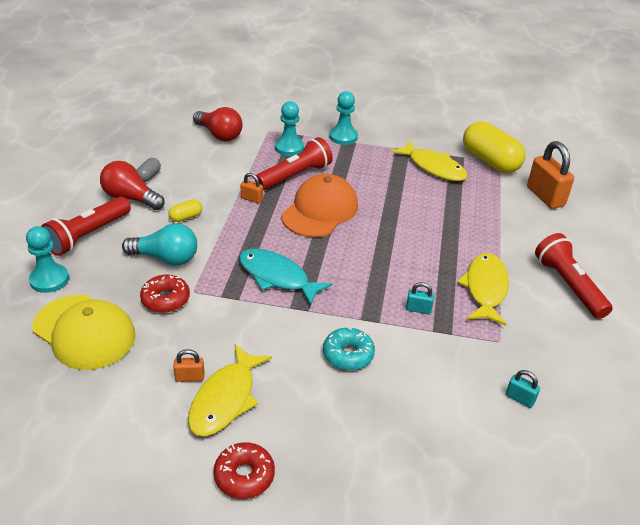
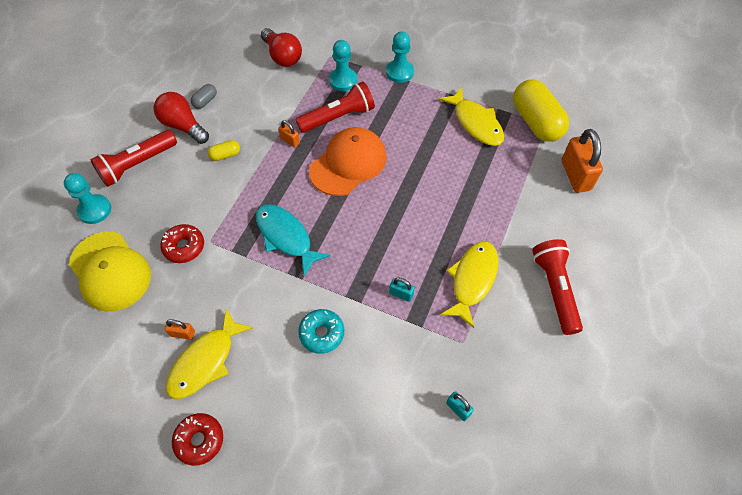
camera: 15 degrees right, 20 degrees up
turquoise light bulb [122,223,197,265] -> none

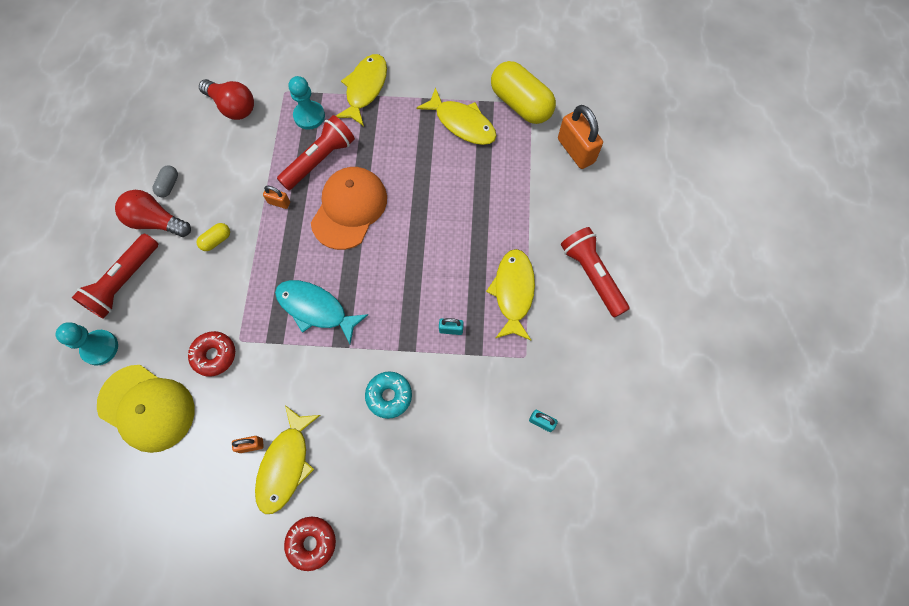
camera: 20 degrees left, 10 degrees up
turquoise pawn [386,31,414,83] -> yellow fish [336,54,387,126]

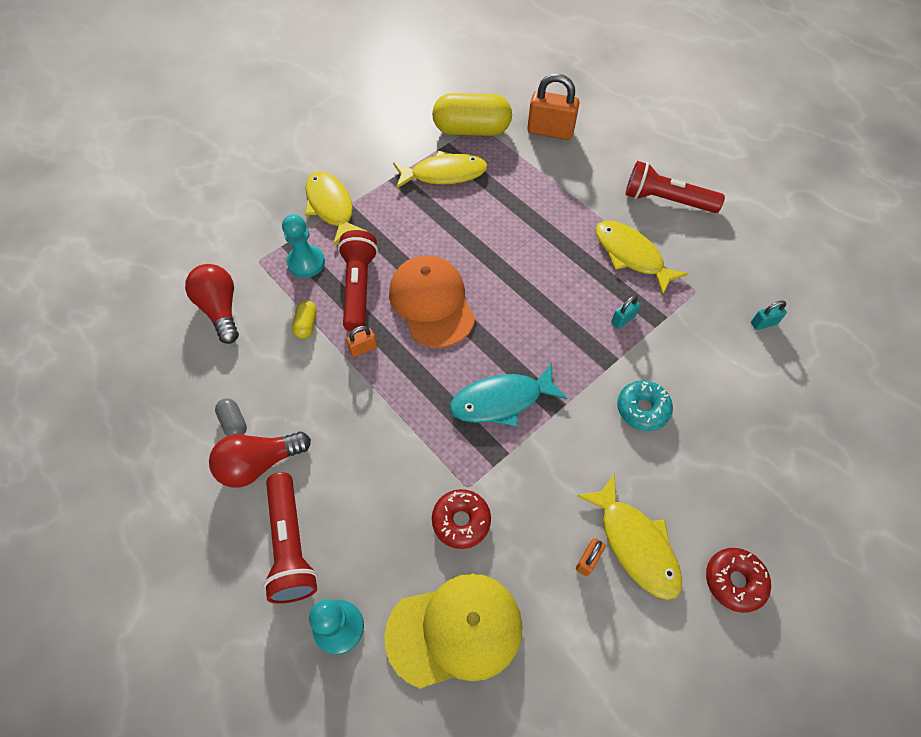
camera: 45 degrees left, 10 degrees down
yellow capsule [197,223,230,251] -> yellow capsule moved to [292,301,317,339]
red light bulb [199,79,254,120] -> red light bulb turned 105 degrees counterclockwise [185,264,239,344]

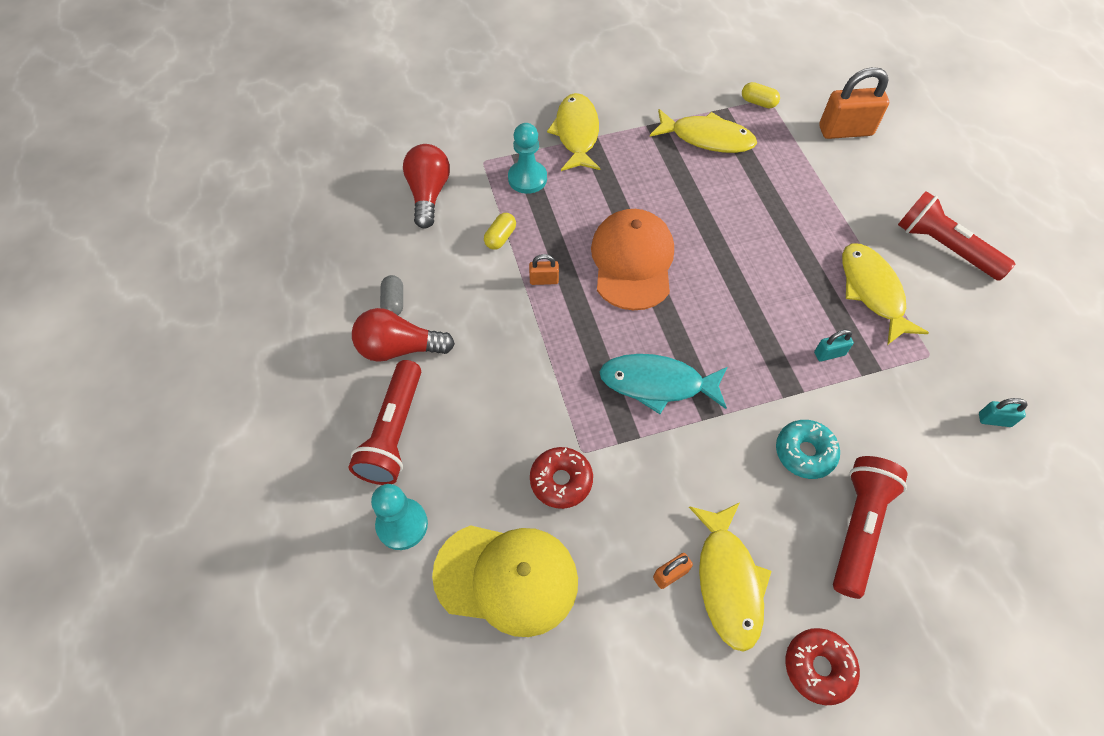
camera: 25 degrees right, 0 degrees up
red flashlight [338,230,378,331] -> red flashlight moved to [833,456,908,599]
yellow capsule [432,93,512,136] -> yellow capsule [742,82,780,109], size x0.44
orange padlock [527,74,579,140] -> orange padlock turned 45 degrees counterclockwise [819,67,889,139]

